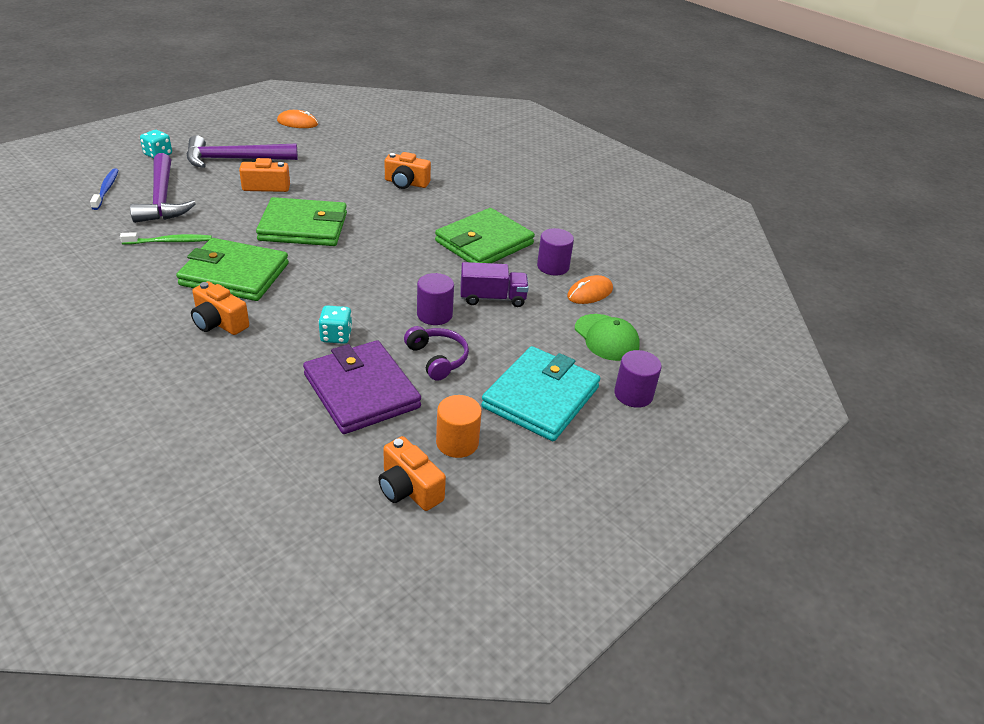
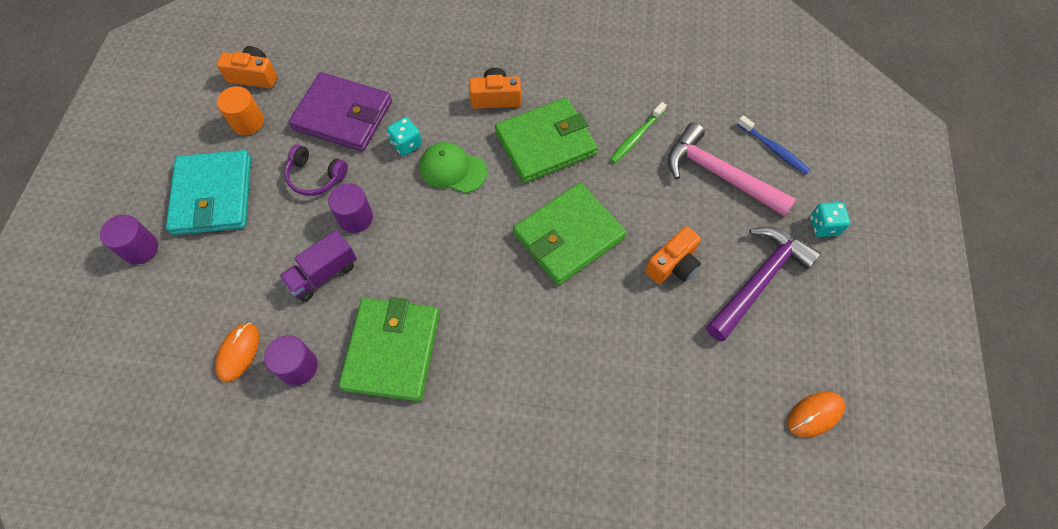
camera: 145 degrees right, 25 degrees up
purple hammer [130,153,196,223] -> pink hammer [668,123,796,217]
orange camera [385,152,431,189] -> none
green cap [575,314,640,361] -> green cap moved to [420,142,487,193]

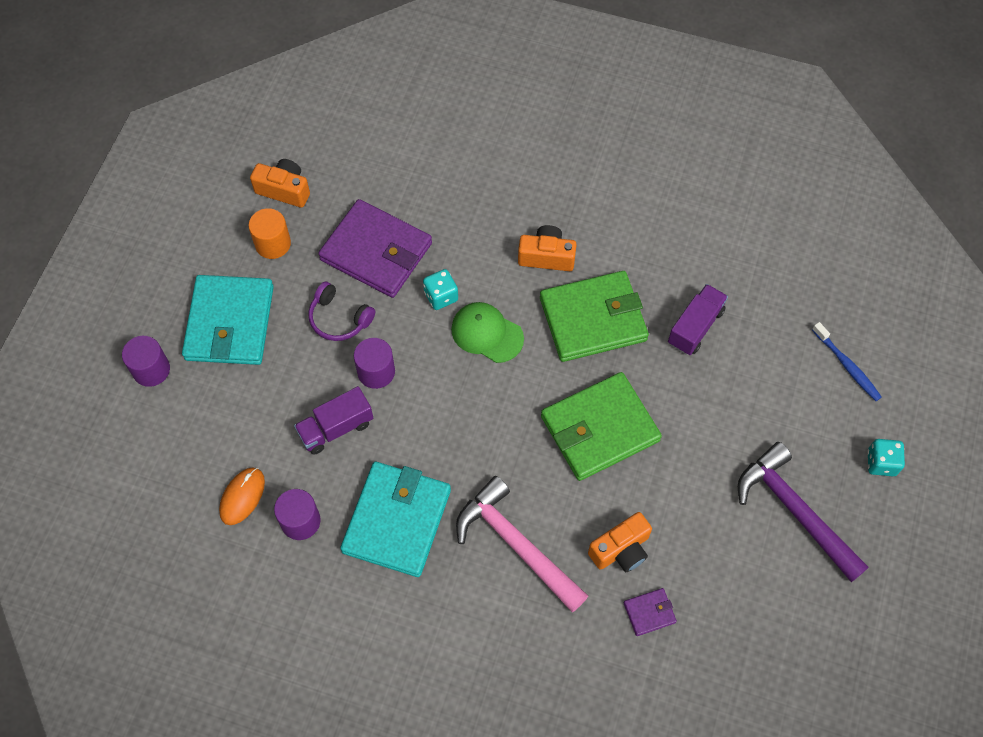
camera: 10 degrees right, 0 degrees up
green wallet [339,297,440,402] -> turquoise wallet [340,462,451,577]
green toothbrush [610,102,667,163] -> purple truck [668,284,728,355]
orange camera [645,226,701,284] -> orange camera moved to [588,512,652,572]
pink hammer [668,123,796,217] -> pink hammer moved to [456,476,588,612]
purple hammer [706,226,821,342] -> purple hammer turned 90 degrees counterclockwise [738,442,869,582]
orange mouse [788,392,845,438] -> none
none -> purple wallet [624,588,677,636]

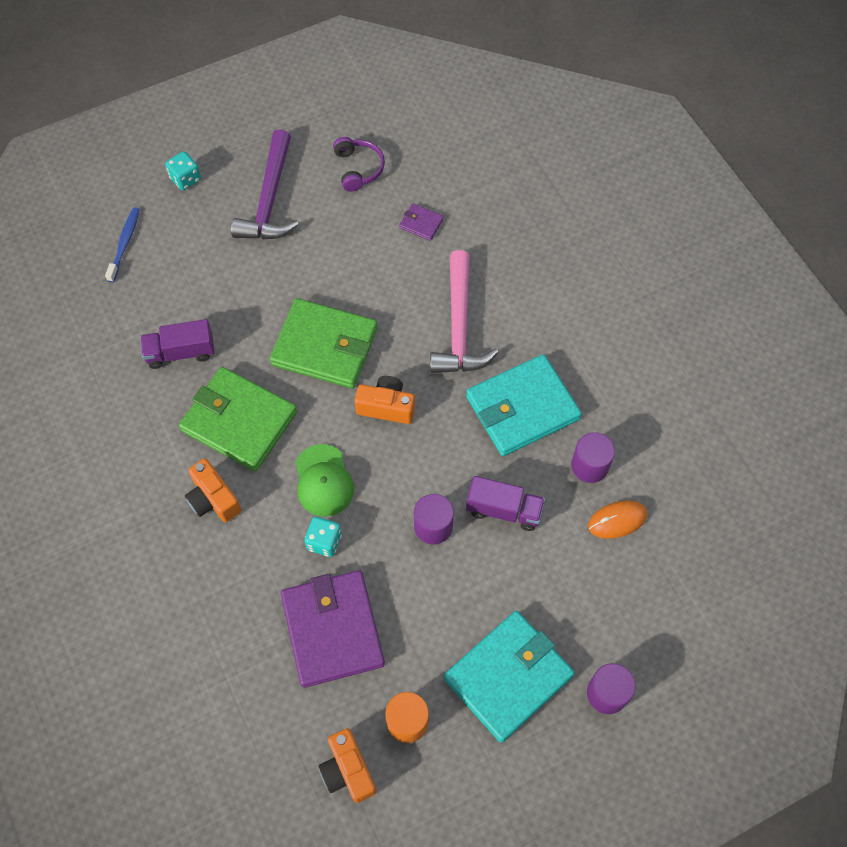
camera: 135 degrees left, 0 degrees up
purple headphones [309,281,375,341] -> purple headphones moved to [333,137,385,192]
orange camera [588,512,652,572] -> orange camera moved to [355,376,415,424]

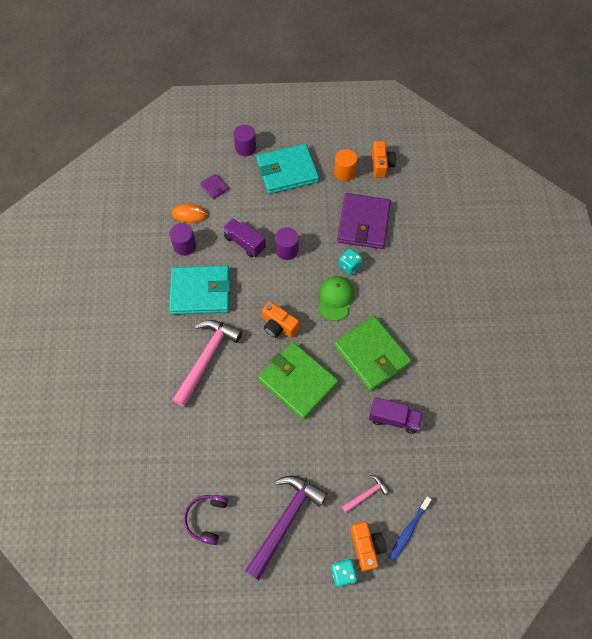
camera: 155 degrees left, 0 degrees up
orange camera [185,458,241,522] -> orange camera moved to [351,522,386,572]
purple wallet [399,203,444,241] -> purple wallet moved to [200,174,229,199]
none -> pink hammer [342,475,390,513]

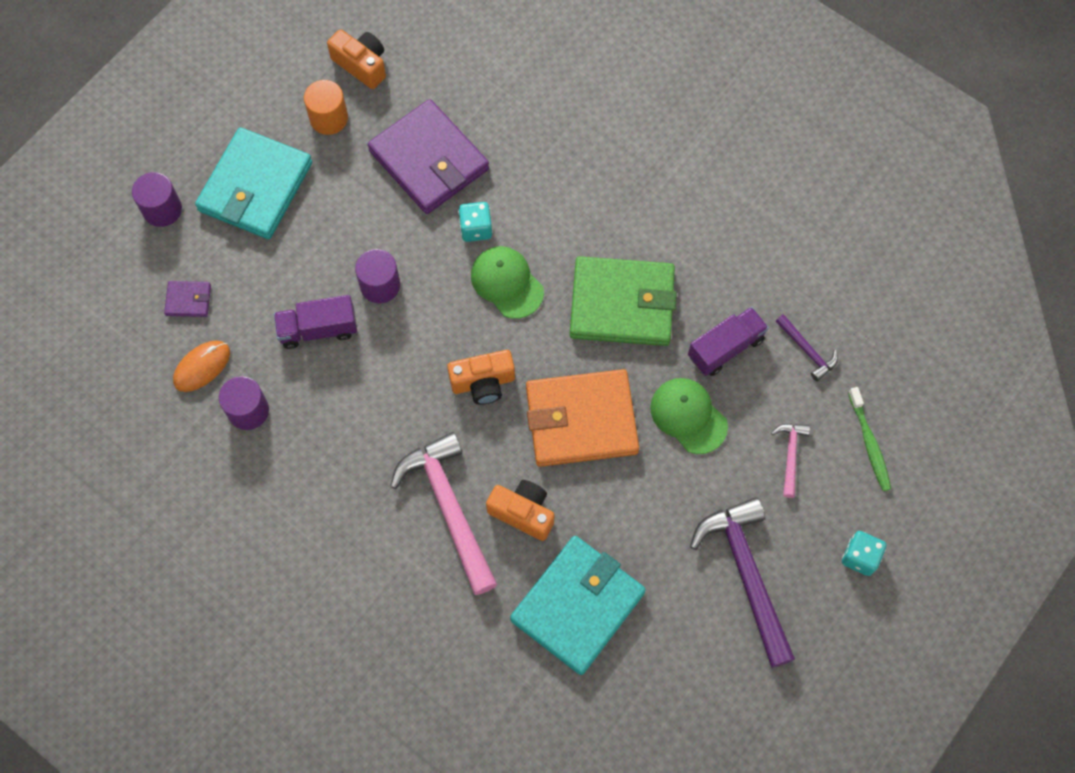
camera: 50 degrees left, 5 degrees up
turquoise wallet [169,265,230,315] -> turquoise wallet moved to [510,536,646,675]
purple headphones [184,495,228,545] -> none
green wallet [258,342,338,420] -> orange wallet [526,369,639,467]
orange camera [351,522,386,572] -> orange camera moved to [486,480,554,541]
blue toothbrush [389,496,432,561] -> green toothbrush [848,387,891,491]
none -> green cap [650,378,728,454]
none -> purple hammer [776,314,838,381]

